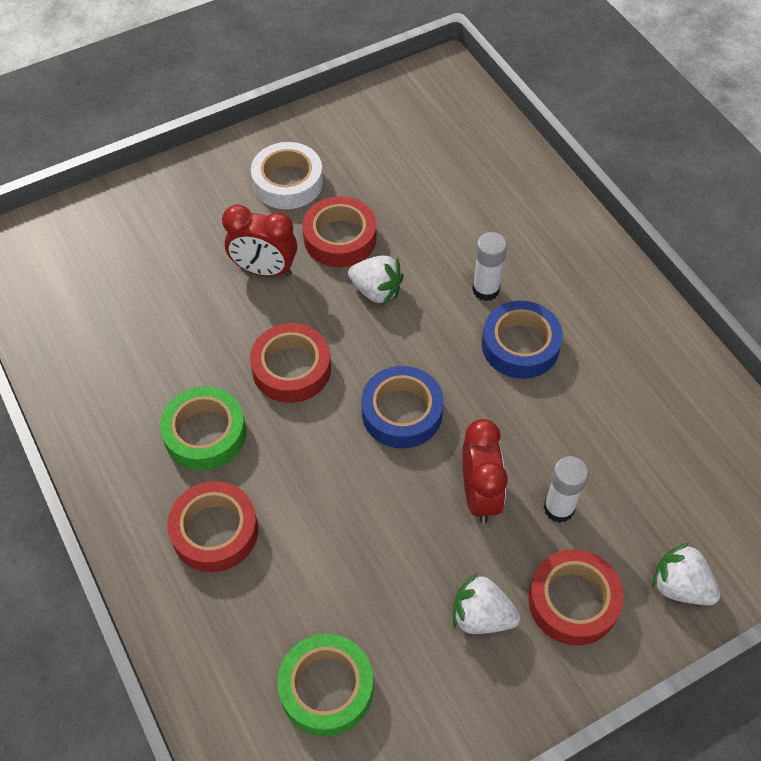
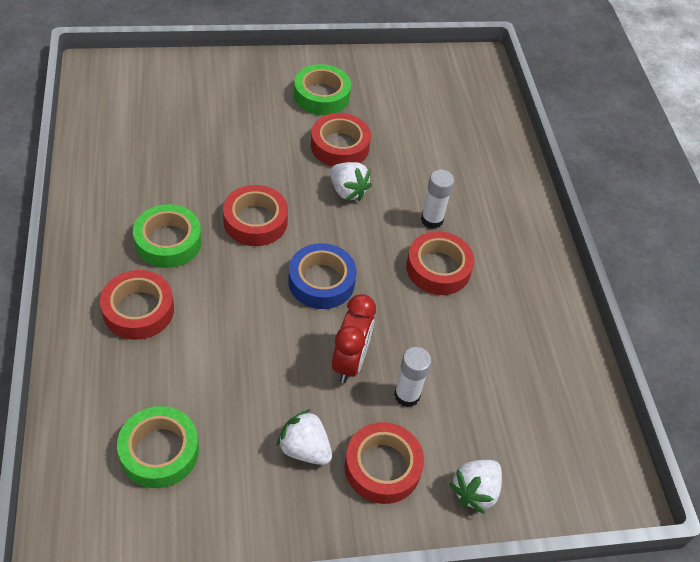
camera: 15 degrees right, 5 degrees down
red clock [222,205,297,277] -> none
white tape [251,142,323,209] -> green tape [294,64,351,115]
blue tape [482,301,563,379] -> red tape [406,231,474,295]
white strawberry [652,542,720,605] -> white strawberry turned 105 degrees counterclockwise [449,460,502,514]

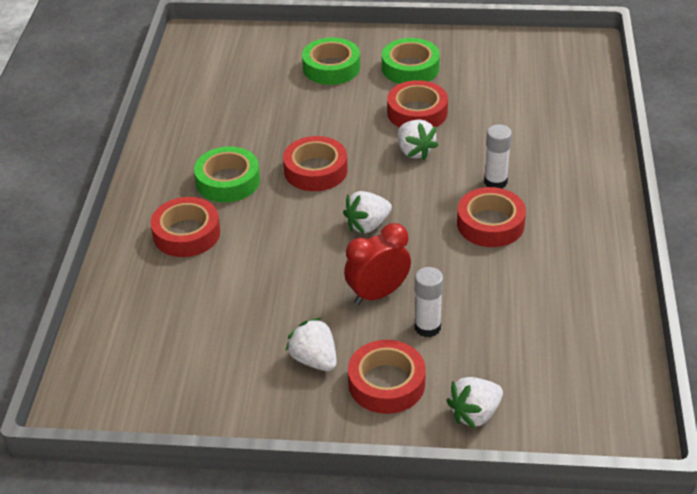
camera: 20 degrees right, 10 degrees down
green tape [117,406,199,488] -> green tape moved to [302,38,360,85]
blue tape [288,243,357,309] -> white strawberry [343,191,392,234]
red clock [332,294,376,383] -> red clock turned 150 degrees counterclockwise [344,223,411,305]

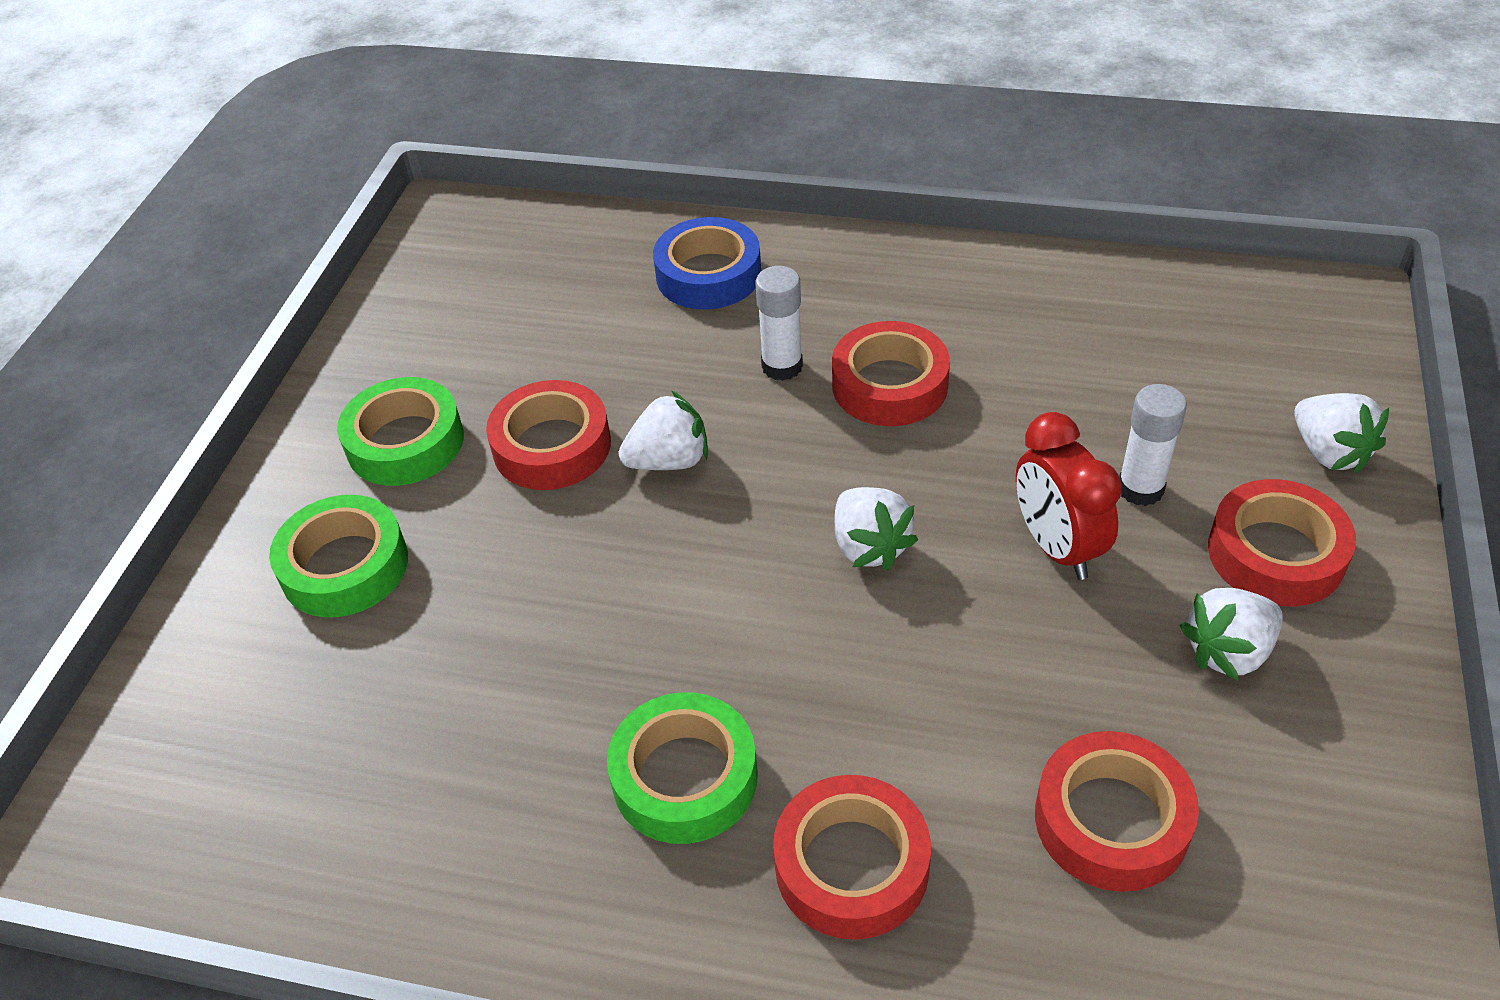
camera: 80 degrees left, 5 degrees up
red tape [283,136,348,191] -> red tape moved to [1035,731,1199,892]
none -> blue tape [653,217,761,310]

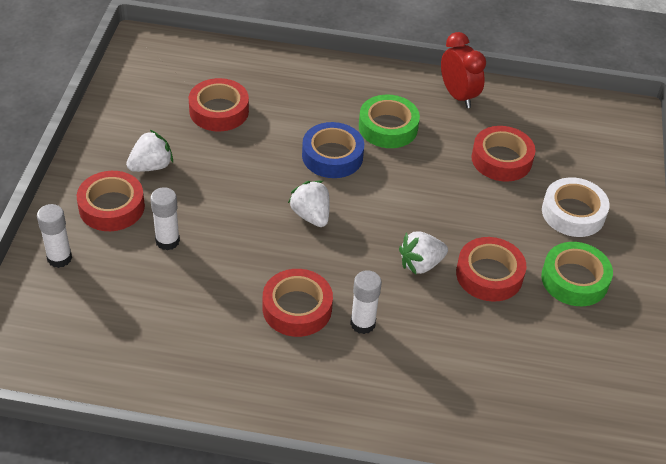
camera: 170 degrees right, 0 degrees up
green tape [269,495,408,617] -> white tape [542,177,609,237]
blue tape [653,217,761,310] -> blue tape moved to [302,122,364,178]
red tape [773,775,931,940] -> red tape moved to [471,126,535,182]
red clock [1016,412,1122,580] -> red clock moved to [441,32,486,108]
white strawberry [1294,393,1389,474] -> white glue stick [37,204,72,268]

